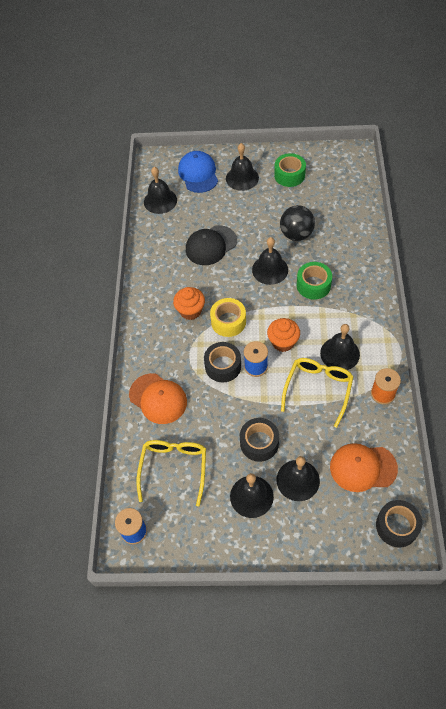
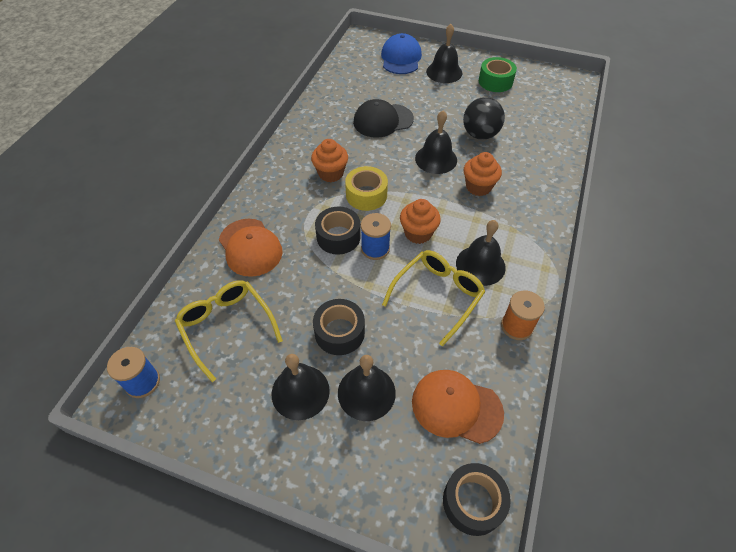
camera: 15 degrees right, 5 degrees down
yellow glasses [137,440,206,507] -> yellow glasses turned 60 degrees counterclockwise [175,280,283,382]
black bell [144,167,177,214] -> none
green tape [297,262,332,300] -> orange cupcake [464,152,502,196]

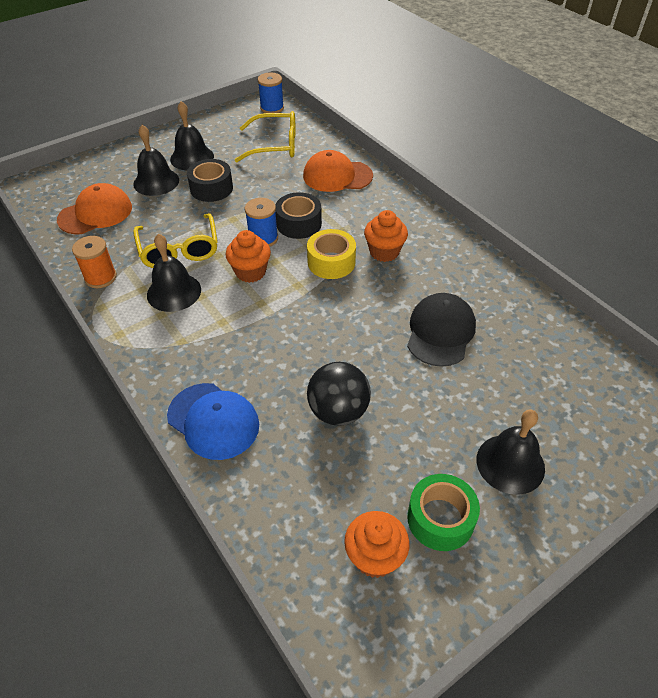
camera: 125 degrees right, 5 degrees down
blue cap [381,33,422,74] -> blue cap moved to [167,383,259,460]
black bell [415,111,457,174] -> none
black tape [443,463,511,536] -> none
orange cupcake [464,152,502,196] -> orange cupcake moved to [344,511,410,578]

